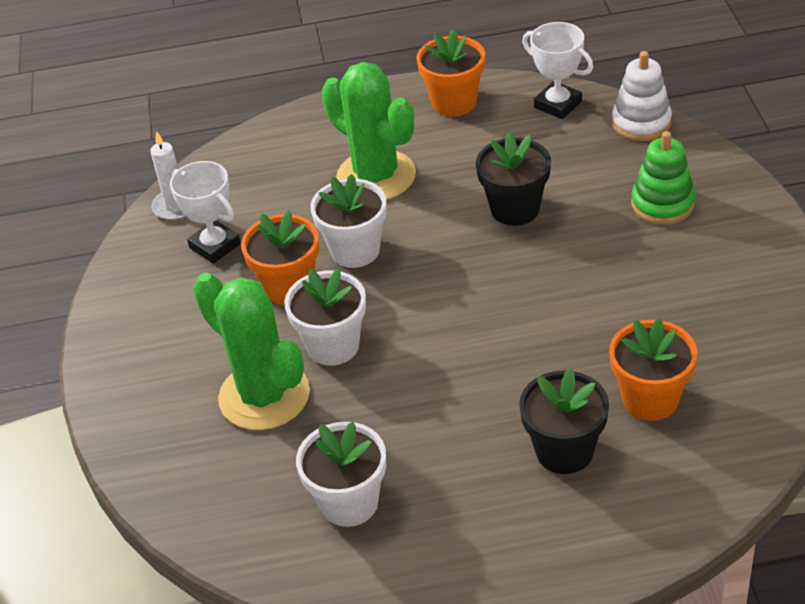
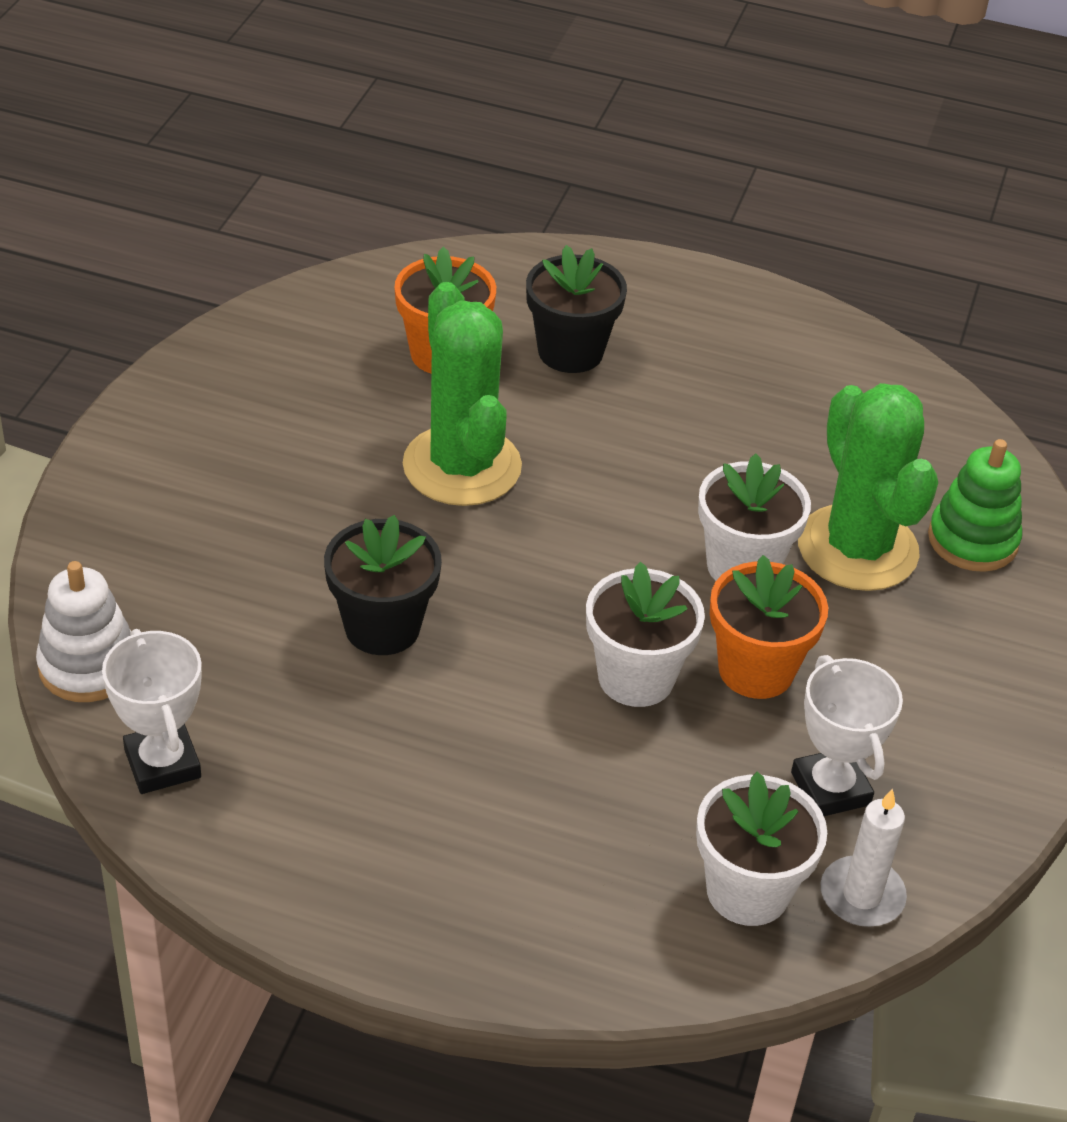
camera: 160 degrees left, 0 degrees up
white flower pot [296,422,386,527] -> white flower pot moved to [696,772,827,926]
green cactus [321,62,416,200] -> green cactus moved to [403,282,522,506]
orange flower pot [416,29,485,116] -> none
green stacking toy [631,131,695,225] -> green stacking toy moved to [928,439,1022,572]

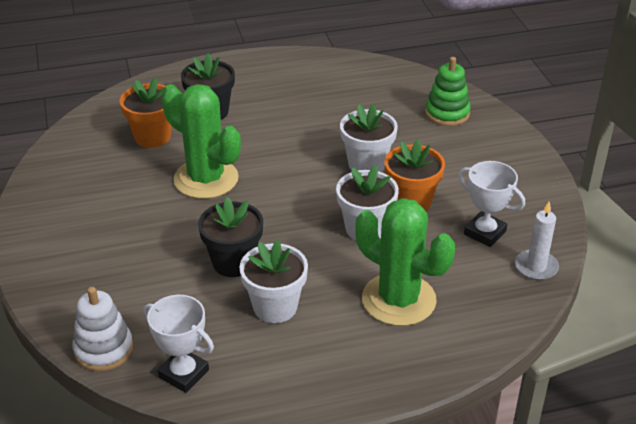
camera: 30 degrees left, 5 degrees down
white flower pot [696,772,827,926] -> white flower pot moved to [239,240,308,323]
green cactus [798,383,938,591] -> green cactus moved to [355,198,455,326]

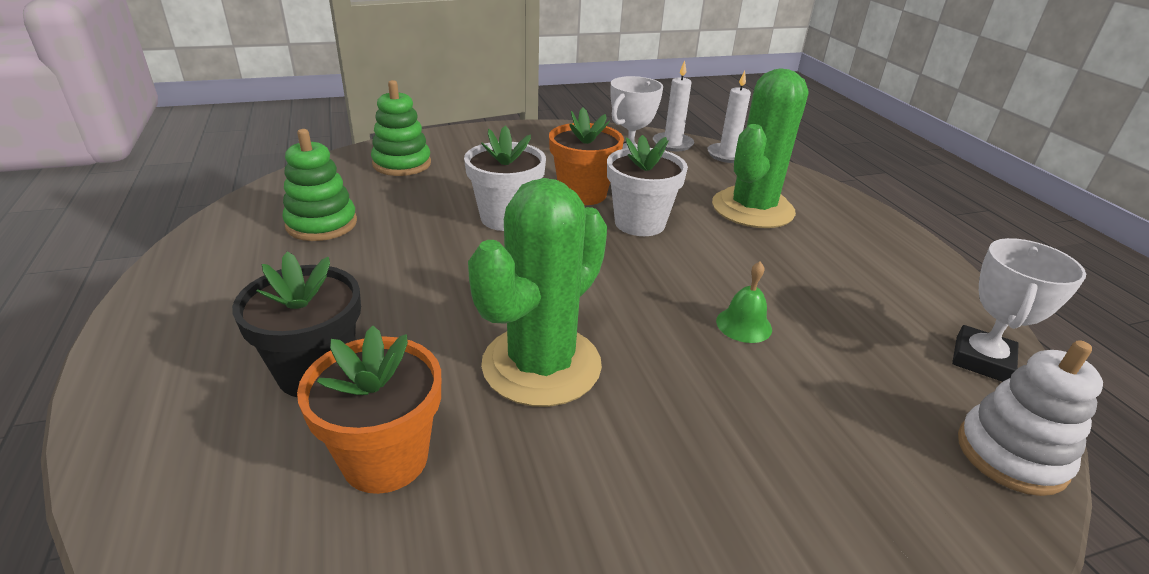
camera: 95 degrees left, 5 degrees down
black flower pot [198,197,263,277] -> green bell [716,261,772,343]
white flower pot [239,240,308,323] -> none
none -> green stacking toy [282,129,357,241]
none -> white candle [707,71,751,163]

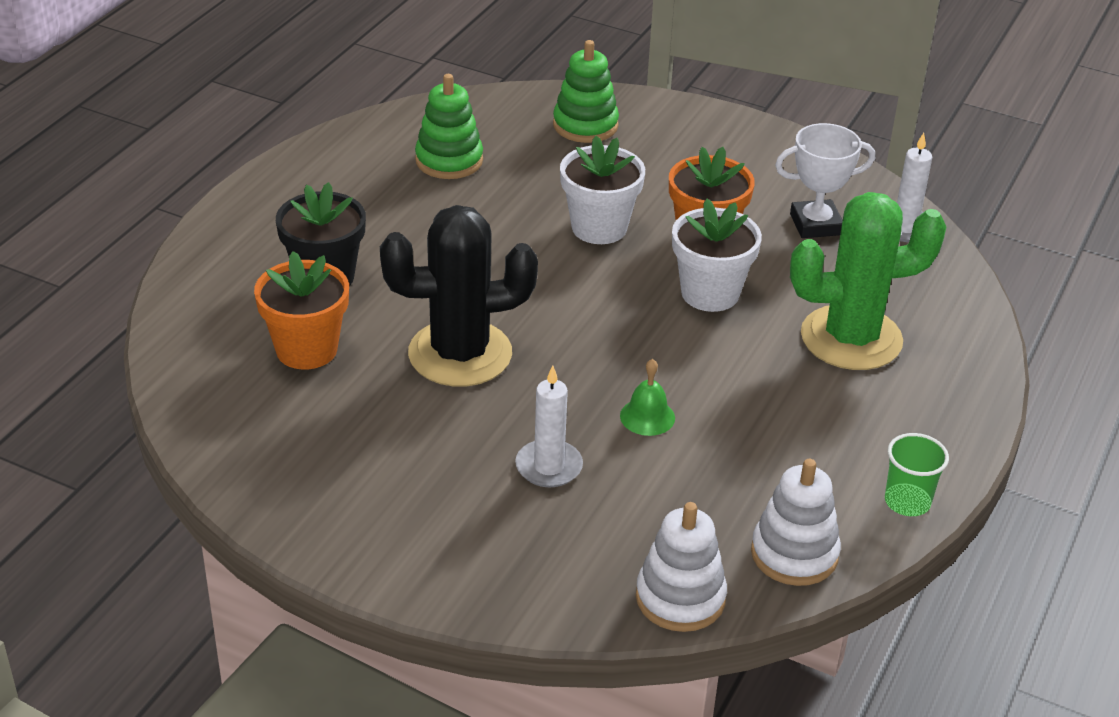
camera: 45 degrees right, 5 degrees up
green cactus [468,178,607,407] -> black cactus [380,205,538,387]
white candle [707,71,751,163] -> white candle moved to [515,366,583,487]
white trophy [952,238,1086,382] -> white stacking toy [751,459,841,586]
none -> green cup [885,433,949,516]

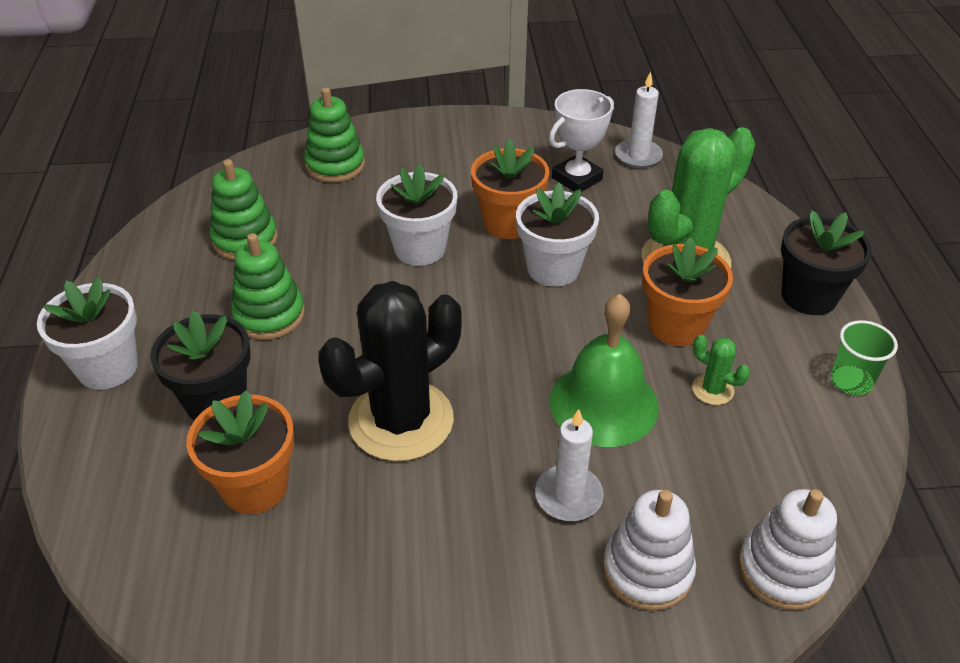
camera: 30 degrees left, 5 degrees up
green bell [620,359,675,436] -> green bell [549,294,659,447], size x2.06
white stacking toy [751,459,841,586] -> white stacking toy moved to [603,490,696,611]
none -> white flower pot [37,277,138,390]
none -> green stacking toy [231,233,305,340]
none -> orange flower pot [642,237,733,346]
none -> green cactus [692,335,750,405]
none -> black flower pot [781,210,872,315]

